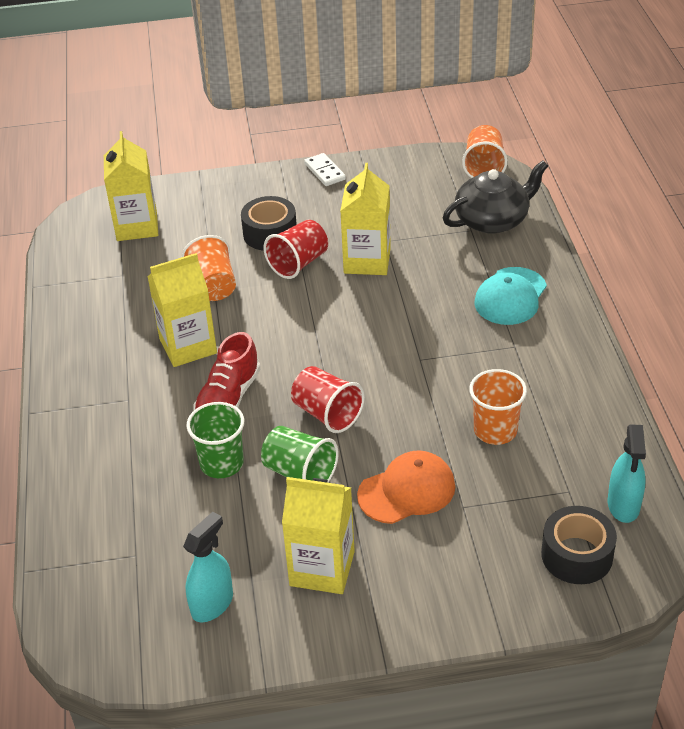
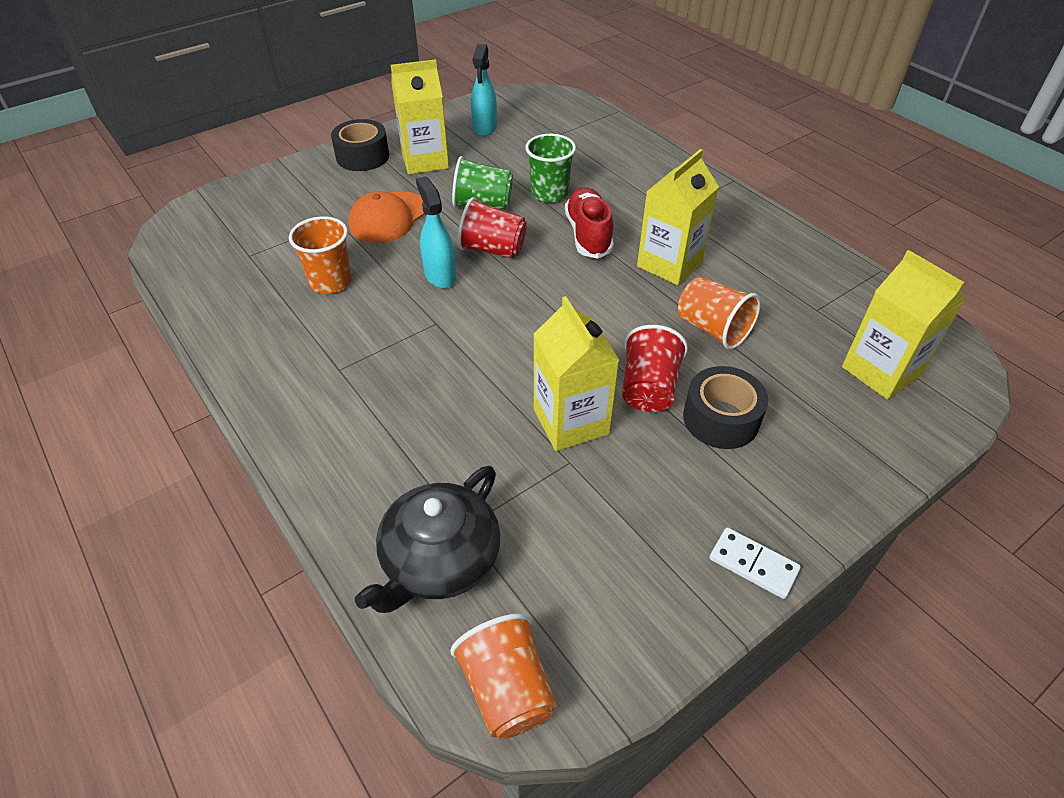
camera: 150 degrees right, 5 degrees up
turquoise cap [475,267,547,325] -> none
black tape [541,506,617,584] -> black tape moved to [331,119,389,171]
turquoise spray bottle [608,425,646,523] -> turquoise spray bottle moved to [416,176,456,288]

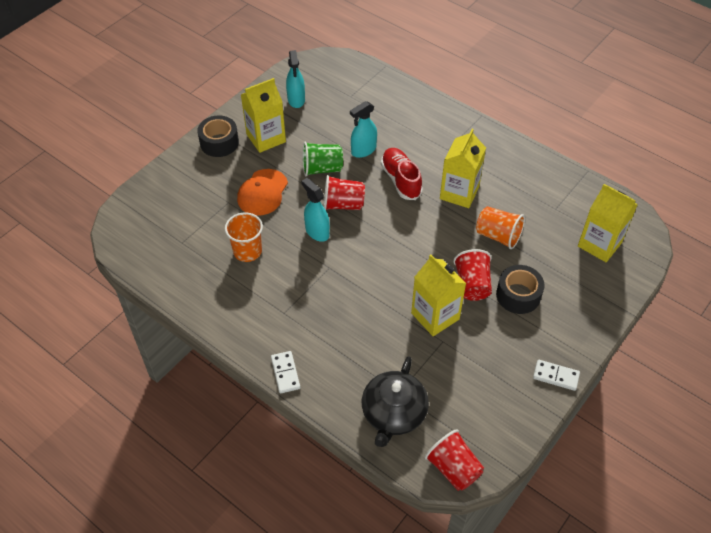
camera: 15 degrees left, 5 degrees up
orange cup [450,613,557,739] -> red cup [425,429,484,491]
green cup [525,134,576,203] -> turquoise spray bottle [350,101,377,158]
none -> white domino [271,351,300,393]

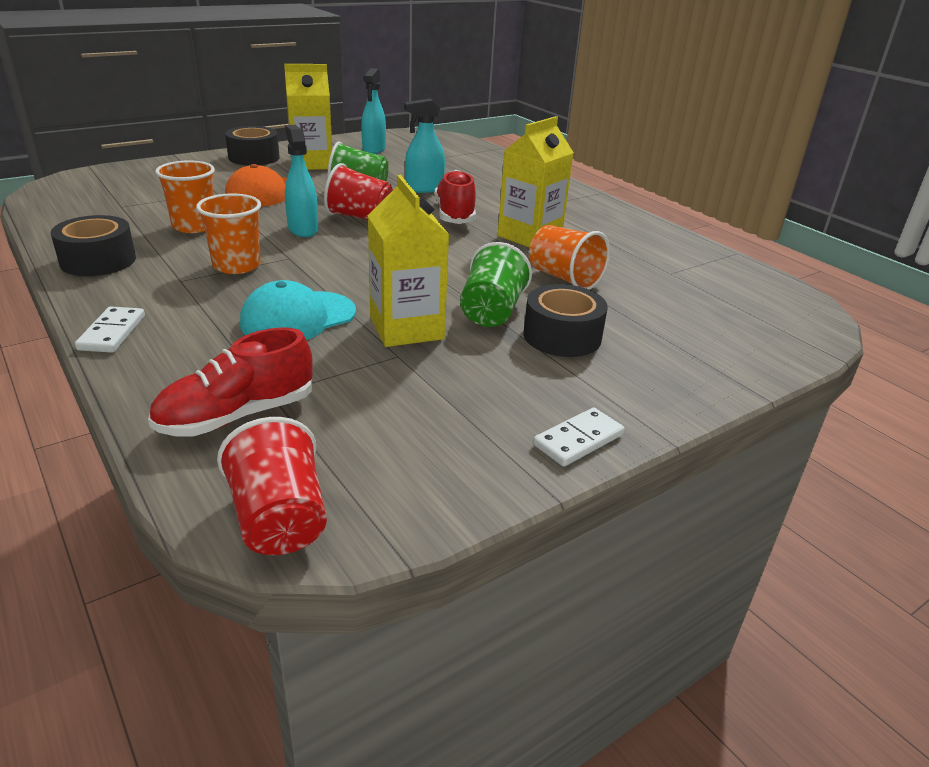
camera: 15 degrees right, 20 degrees down
black teapot [362,356,429,447] -> red shoe [148,327,313,437]
red cup [453,249,492,301] -> green cup [460,242,532,327]
white domino [533,360,580,391] -> white domino turned 75 degrees counterclockwise [533,408,625,467]
yellow carton [578,184,638,262] -> none
none -> black tape [51,215,136,276]
none -> orange cup [196,193,261,274]
none -> turquoise cap [240,280,356,340]

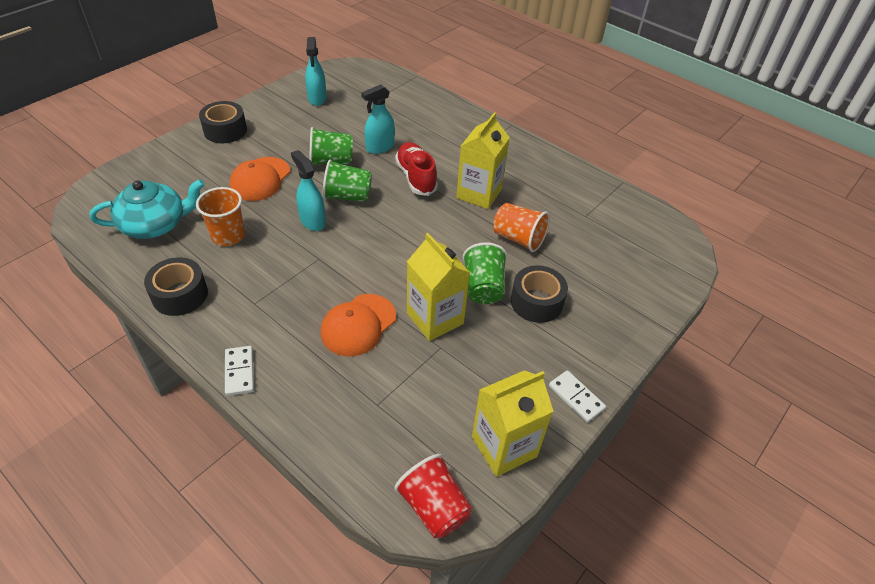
camera: 15 degrees left, 15 degrees up
red shoe [148,327,313,437] -> none
orange cup [196,193,261,274] -> none
turquoise cap [240,280,356,340] -> orange cap [321,294,396,357]
yellow carton [284,64,332,170] -> yellow carton moved to [472,370,553,477]
red cup [324,163,393,220] -> green cup [323,160,372,202]
white domino [533,408,625,467] -> white domino turned 75 degrees counterclockwise [549,370,606,423]
none -> turquoise teapot [90,179,205,239]

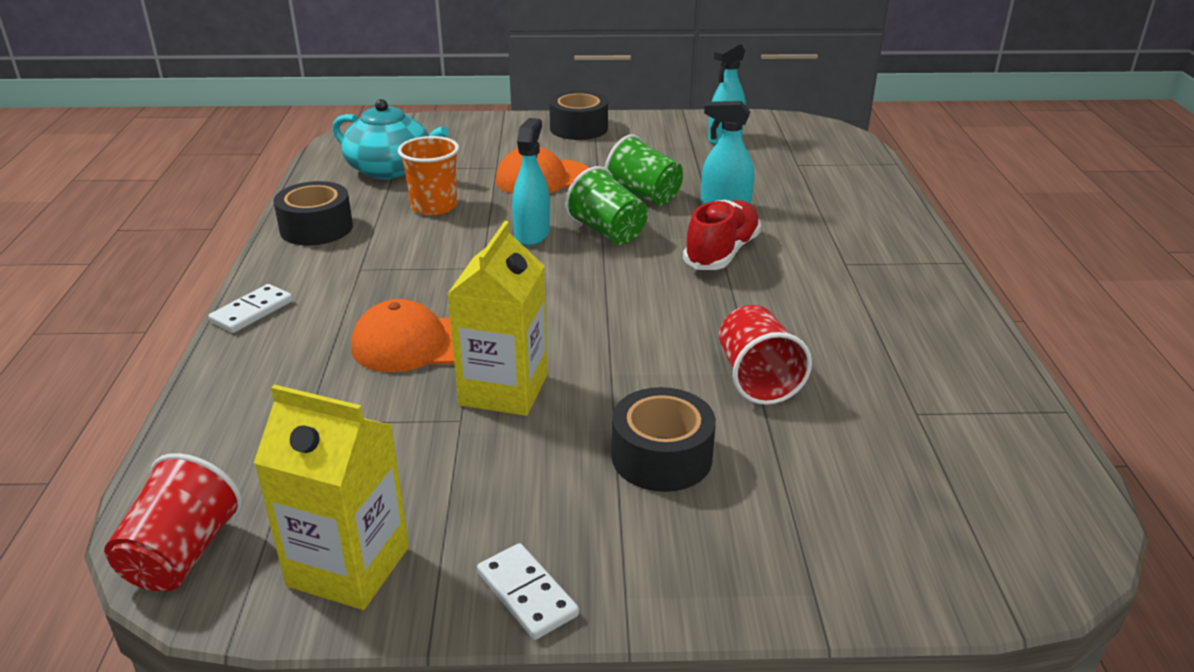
camera: 50 degrees right, 15 degrees down
yellow carton [456,112,510,209] -> none
green cup [463,242,507,304] -> none
orange cup [493,203,550,252] -> red cup [719,305,812,405]
white domino [549,370,606,423] -> white domino turned 45 degrees counterclockwise [477,543,579,640]

